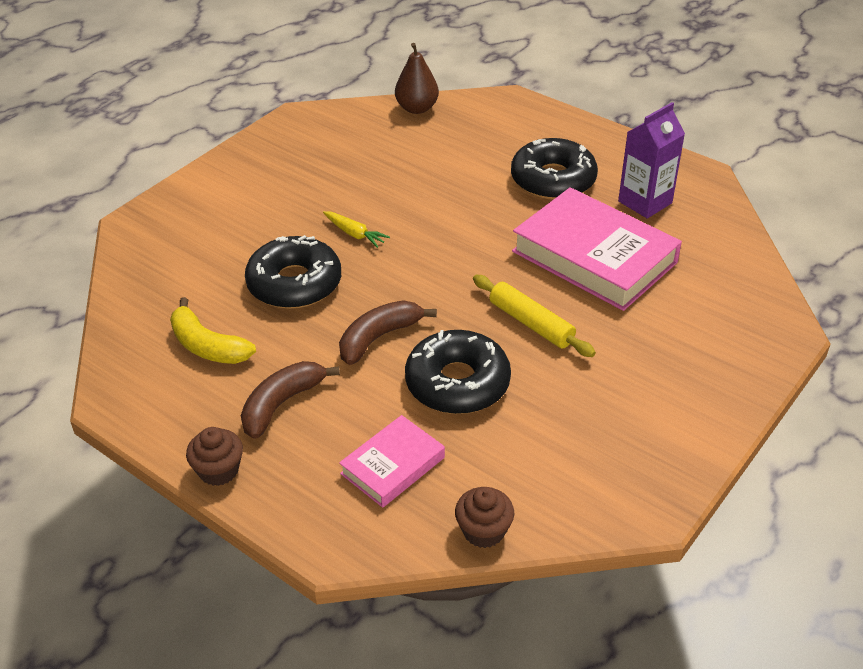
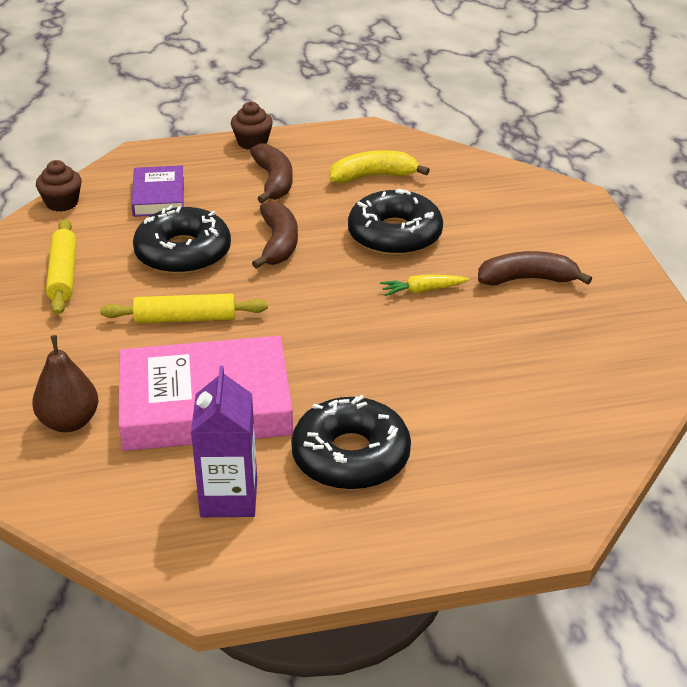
camera: 130 degrees right, 5 degrees down
pink book [339,415,445,508] -> purple book [131,165,184,217]
brown pear [395,43,439,114] -> brown pear moved to [32,335,98,432]
none -> yellow rolling pin [46,219,76,315]
none -> brown banana [478,251,592,286]

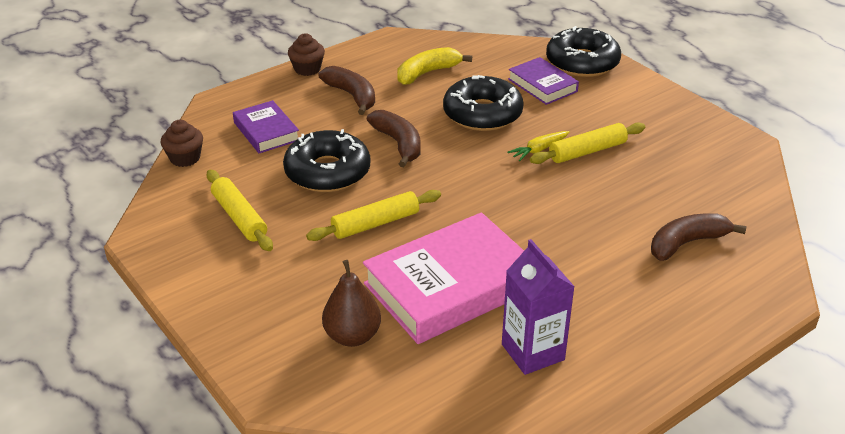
camera: 25 degrees left, 0 degrees up
black donut [291,395,411,490] -> black donut moved to [546,26,621,77]
brown banana [478,251,592,286] -> brown banana moved to [651,213,747,261]
none -> purple book [508,57,579,105]
none -> yellow rolling pin [530,122,645,164]

